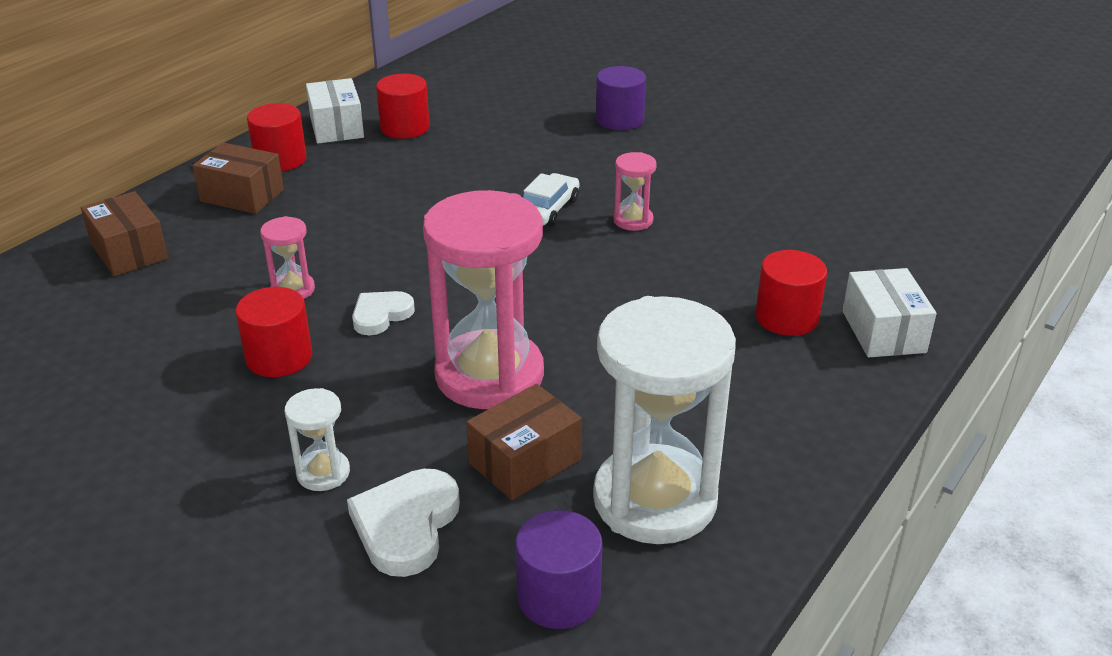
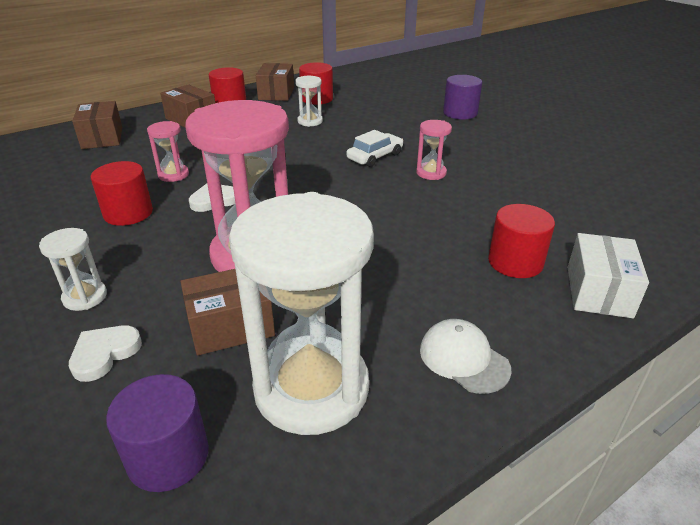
camera: 20 degrees right, 0 degrees up
white box [306,78,364,144] -> brown box [256,63,294,101]
white heart [347,469,460,577] -> white heart [69,325,142,382], size x0.66
none -> white hourglass [295,76,323,127]
none -> white cap [420,319,512,394]

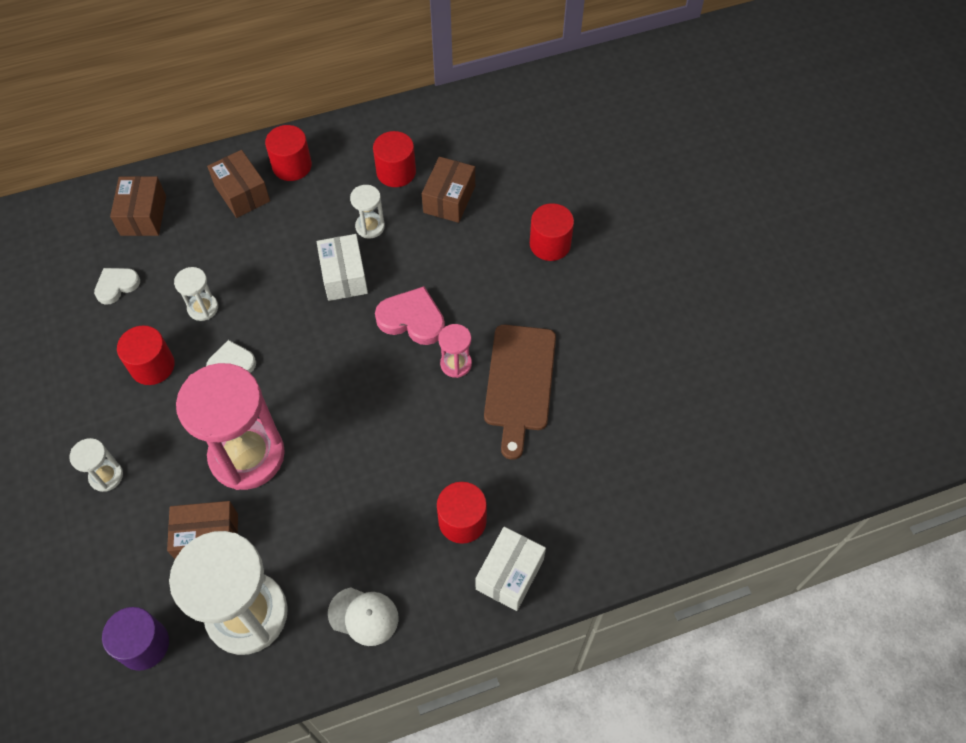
camera: 15 degrees right, 25 degrees up
white heart [69,325,142,382] -> white heart moved to [94,268,140,305]
pink hourglass [147,121,189,182] -> white hourglass [174,267,218,321]
brown box [256,63,294,101] -> brown box moved to [422,157,475,223]
white car [346,130,403,167] -> pink heart [375,286,445,345]
white cap [420,319,512,394] -> white cap turned 135 degrees clockwise [328,587,398,646]
purple cylinder [443,75,482,120] -> red cylinder [530,203,574,261]
none -> white box [317,234,368,301]
none -> brown cutting board [484,325,556,460]

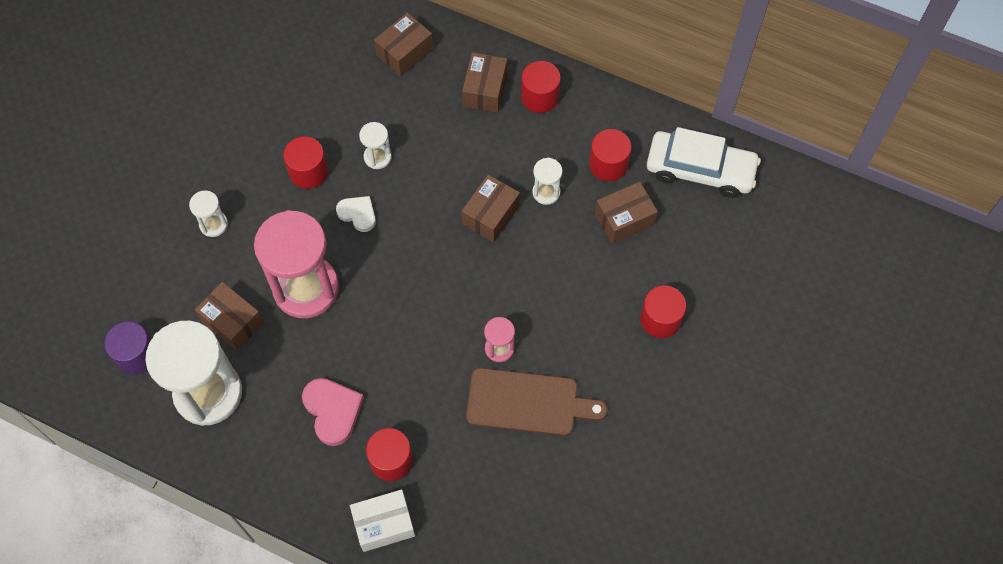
camera: 45 degrees right, 5 degrees up
white heart [94,268,140,305] -> none
white box [317,234,368,301] -> brown box [462,175,520,242]
white cap [328,587,398,646] -> none
pink heart [375,286,445,345] -> pink heart moved to [302,378,364,446]
brown cutting board [484,325,556,460] -> brown cutting board turned 135 degrees counterclockwise [466,368,607,436]
none -> white car [647,127,761,198]

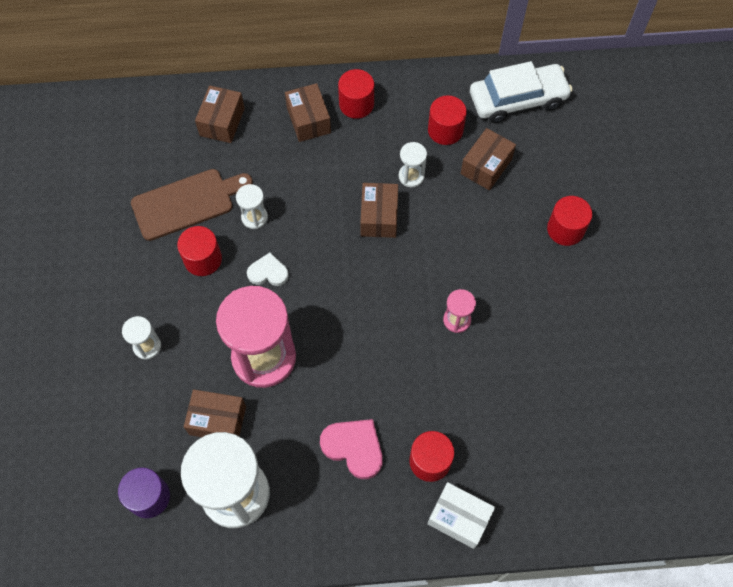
camera: 30 degrees left, 0 degrees up
white box [350,489,415,552] -> white box turned 75 degrees clockwise [427,482,495,549]
brown cutting board [466,368,607,436] -> brown cutting board moved to [131,169,253,241]

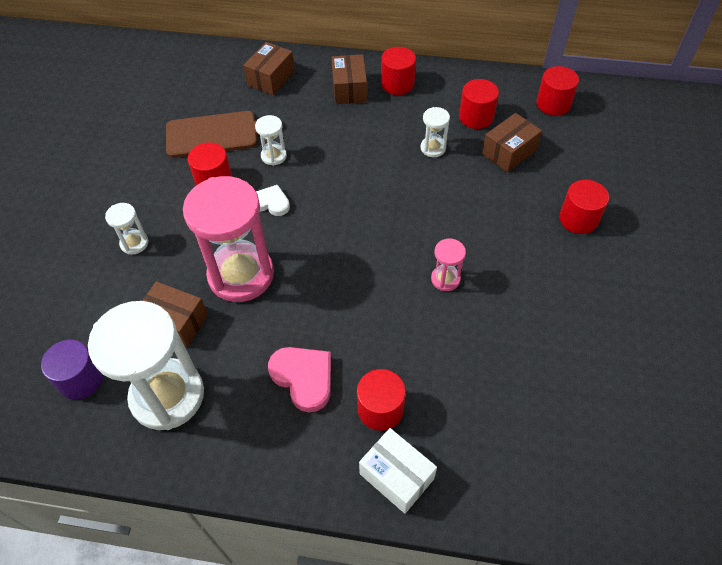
camera: 15 degrees right, 10 degrees down
brown box [360,183,398,238] -> none
white car [470,61,573,123] -> red cylinder [536,66,579,116]

